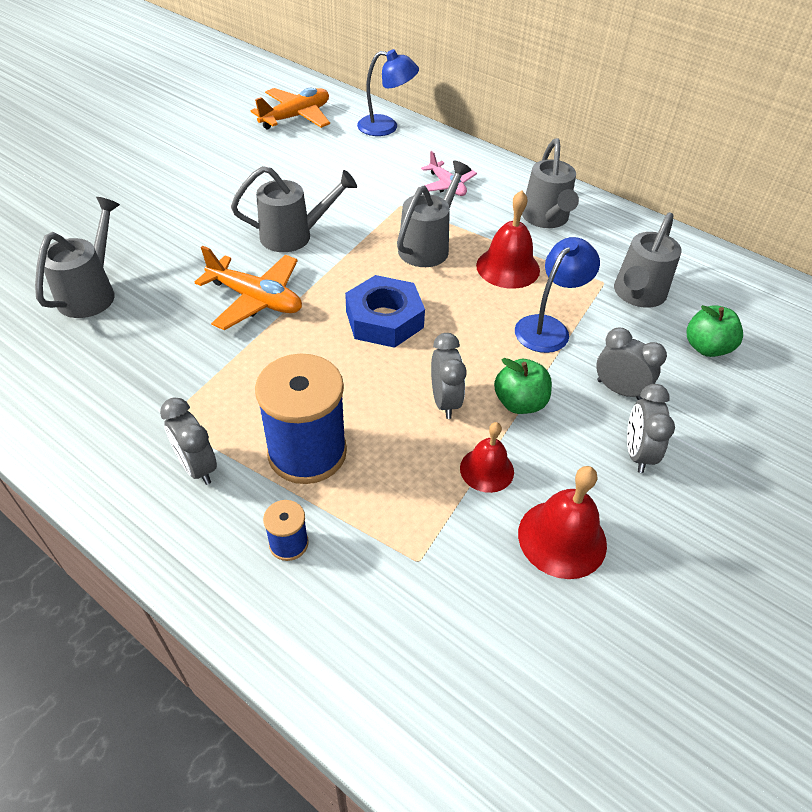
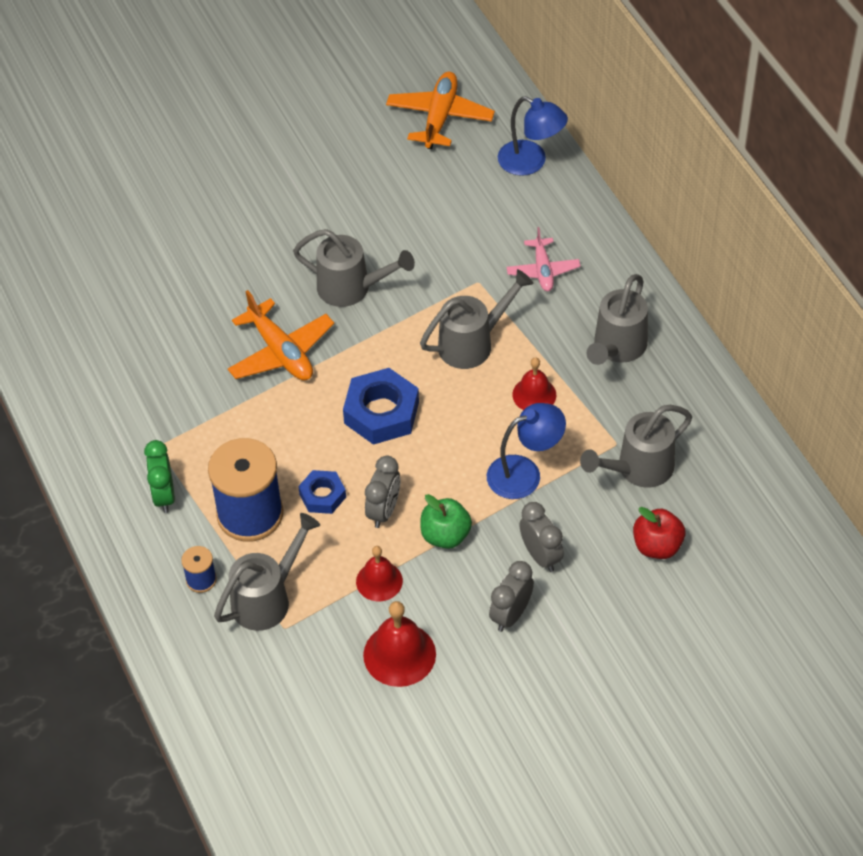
camera: 30 degrees right, 5 degrees up
grey watering can [35,197,120,318] -> grey watering can moved to [214,513,320,631]
grey clock [160,397,217,485] -> green clock [144,440,175,513]
orange plane [251,88,330,129] -> orange plane turned 60 degrees counterclockwise [386,72,495,149]
red bell [476,190,540,289] -> red bell [512,357,556,410], size x0.66
green apple [687,305,743,357] -> red apple [633,507,685,559]
none -> blue nut [298,470,346,514]

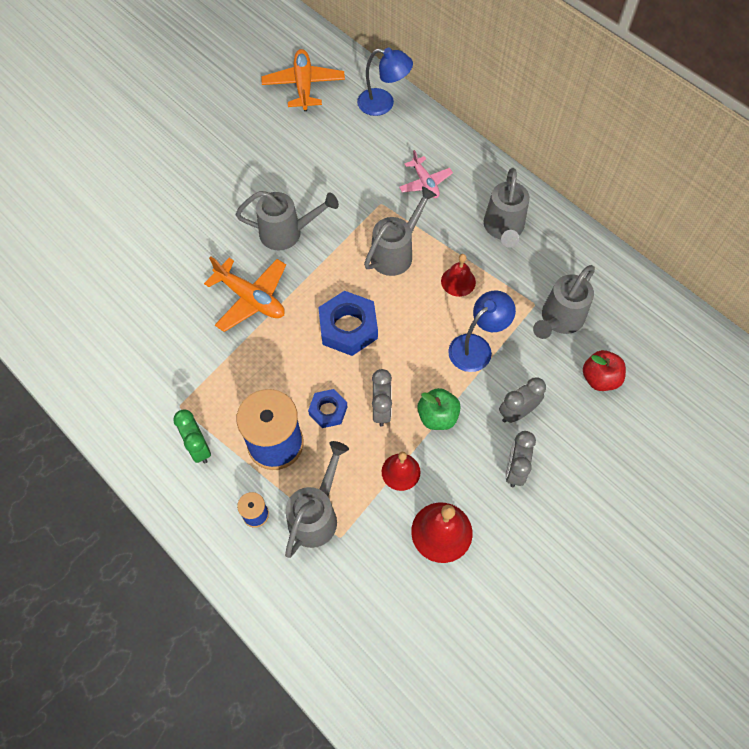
camera: 20 degrees left, 10 degrees up
grey clock [519,502,564,572] -> grey clock turned 75 degrees counterclockwise [499,377,546,423]

